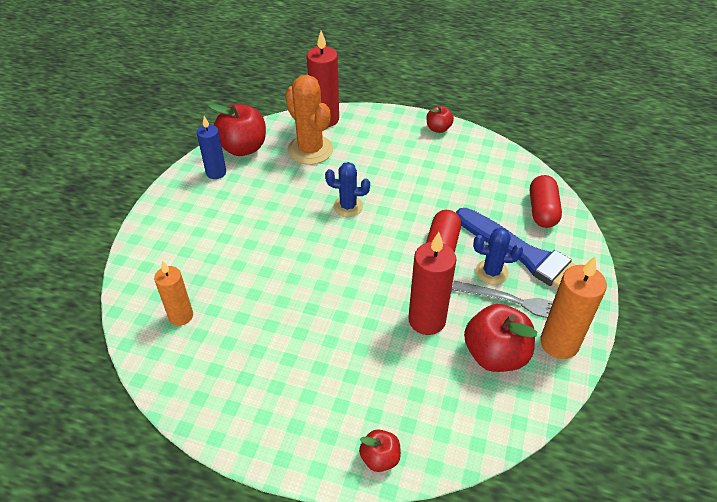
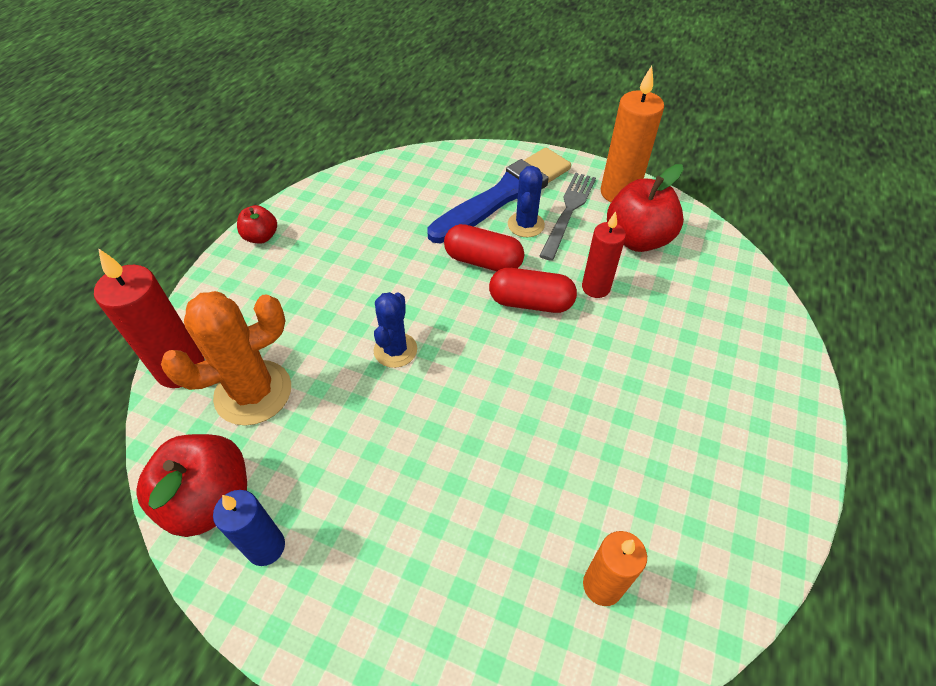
camera: 85 degrees left, 5 degrees up
red apple [359,429,401,472] -> none
red candle [408,232,457,335] -> red candle [582,211,626,298], size x0.66
red capsule [530,175,562,228] -> red capsule moved to [489,268,577,313]

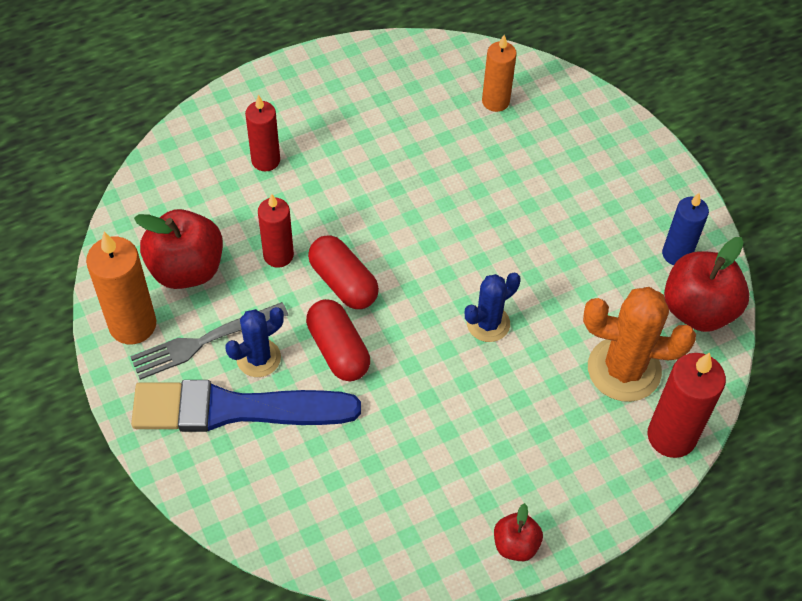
camera: 140 degrees left, 5 degrees up
none -> red candle [245,95,280,171]

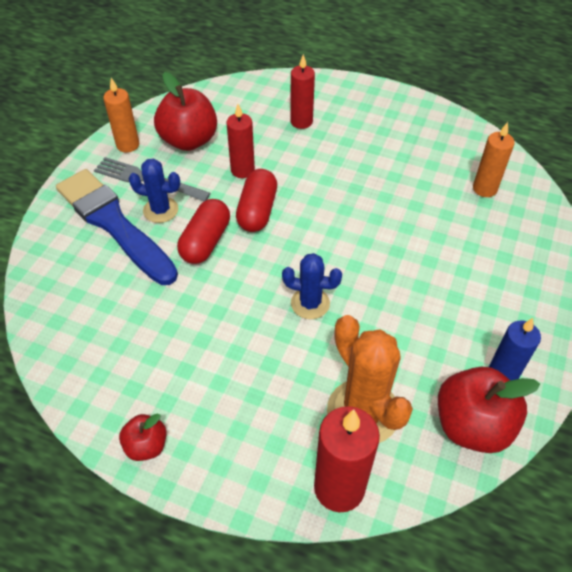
camera: 50 degrees right, 5 degrees down
orange candle [86,232,156,344] -> orange candle [103,78,139,153], size x0.66

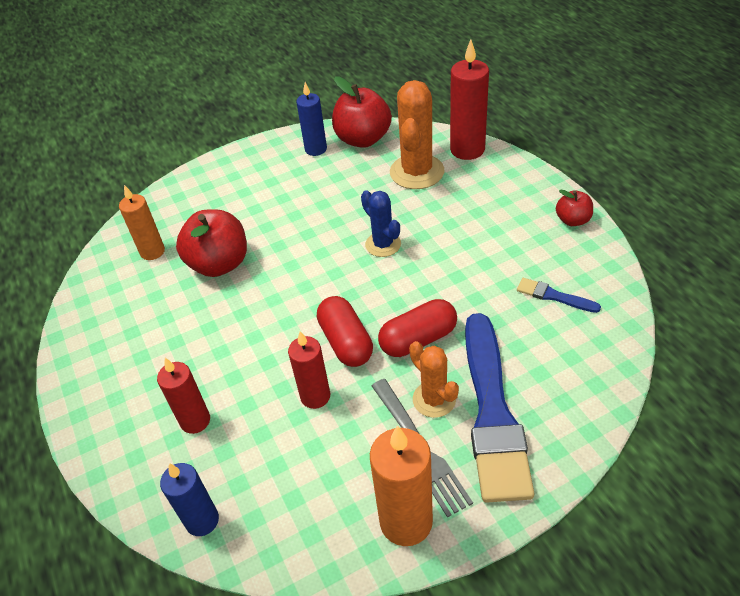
camera: 135 degrees left, 5 degrees down
orange candle [103,78,139,153] -> orange candle [370,425,433,546], size x1.52
blue cactus [129,159,180,223] -> orange cactus [409,341,459,418]
red apple [154,72,217,151] -> red apple moved to [176,209,247,277]
red capsule [236,169,277,232] -> red capsule turned 75 degrees counterclockwise [317,296,373,367]
none -> blue candle [160,463,219,536]
none -> blue brush [517,278,601,313]

